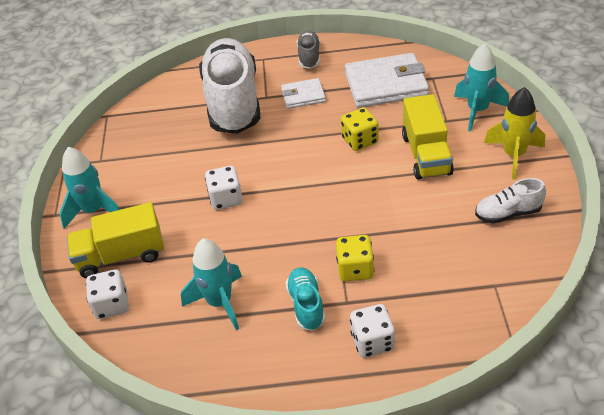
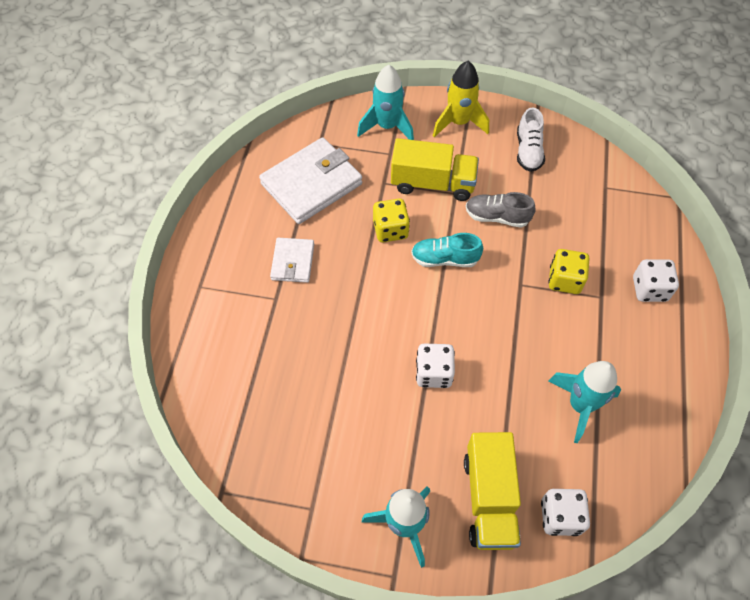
camera: 80 degrees left, 15 degrees up
white shoe [199,38,261,134] -> none
turquoise shoe [285,267,325,331] -> turquoise shoe moved to [411,233,483,267]
grey shoe [297,30,320,69] -> grey shoe moved to [466,192,536,228]
white wallet [345,53,429,108] -> white wallet turned 45 degrees clockwise [259,137,362,224]

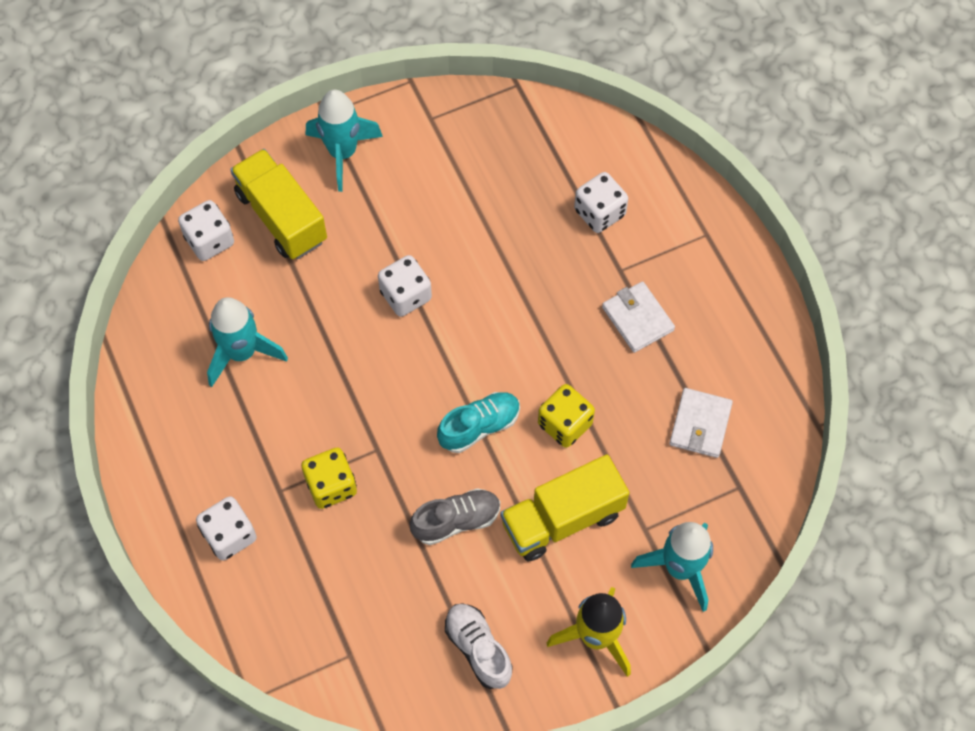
camera: 145 degrees right, 5 degrees up
white wallet [259,137,362,224] -> white wallet [669,388,733,458], size x0.54
none -> white dice [574,172,628,233]

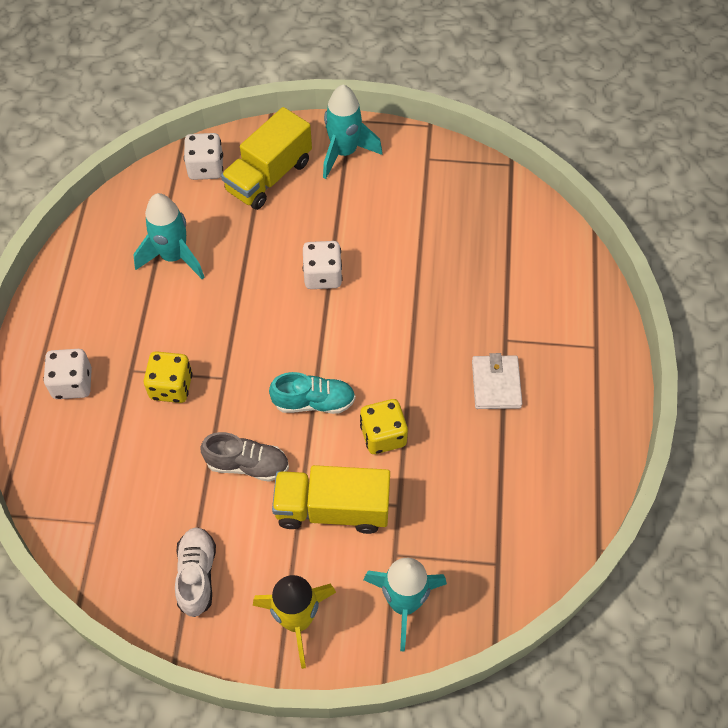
camera: 30 degrees right, 5 degrees down
yellow truck [230,149,327,259] -> yellow truck turned 135 degrees counterclockwise [221,107,312,210]
white dice [574,172,628,233] -> none
white wallet [669,388,733,458] -> none

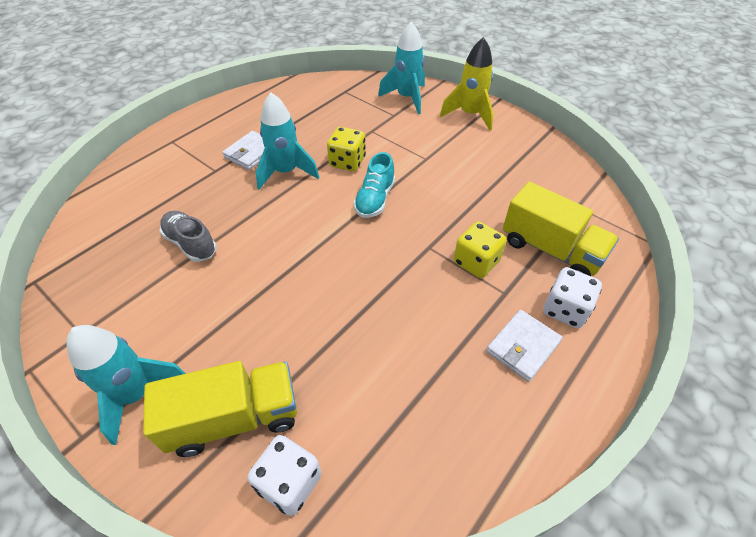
camera: 145 degrees left, 10 degrees down
turquoise rocket [133,193,204,279] -> turquoise rocket moved to [256,92,319,190]
white shoe [175,527,216,617] -> none
grey shoe [201,432,289,482] -> grey shoe moved to [160,211,217,262]
turquoise shoe [269,372,355,414] -> turquoise shoe turned 105 degrees counterclockwise [353,152,395,218]
yellow truck [272,465,390,534] -> yellow truck moved to [503,182,619,276]
white dice [303,241,342,289] -> none
none -> white wallet [486,310,563,382]

